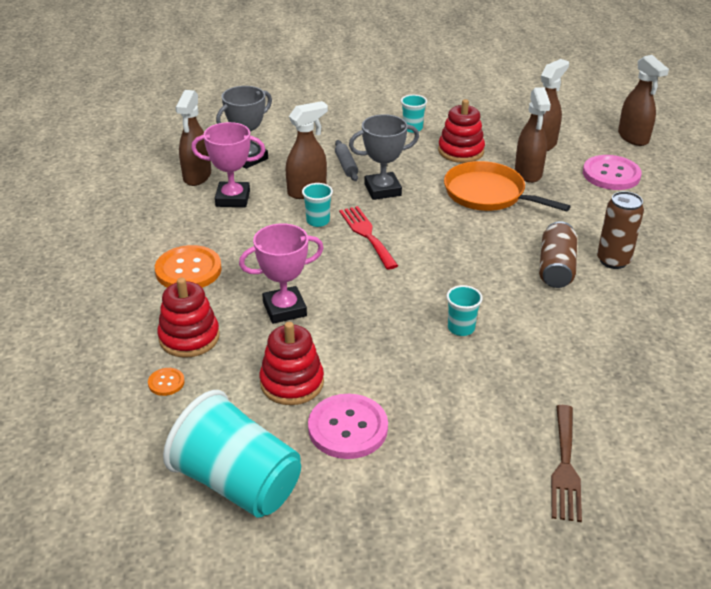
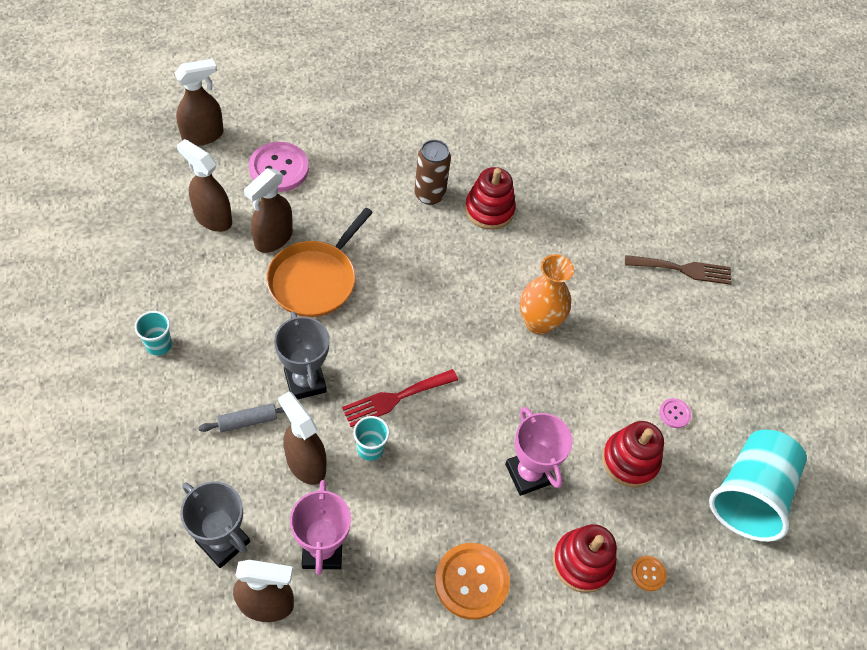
camera: 100 degrees left, 20 degrees up
pink button [308,394,388,459] -> pink button [659,398,691,428], size x0.47
red stacking toy [438,99,485,163] -> red stacking toy moved to [465,167,516,230]
turquoise cup [446,285,483,336] -> orange vase [520,254,574,335]
brown spray bottle [515,87,551,183] -> brown spray bottle turned 135 degrees clockwise [244,168,293,253]
brown can [539,221,577,288] -> none

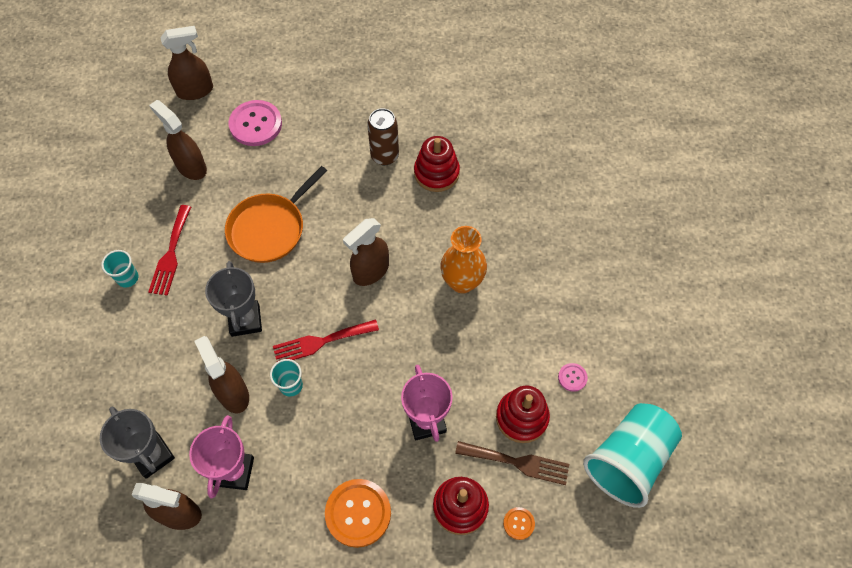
camera: 15 degrees right, 5 degrees up
grey rolling pin [198,403,285,432] -> none
brown spray bottle [244,168,293,253] -> brown spray bottle moved to [343,218,389,286]
brown fork [625,255,732,285] -> brown fork moved to [455,441,569,485]
none -> red fork [148,205,191,296]

